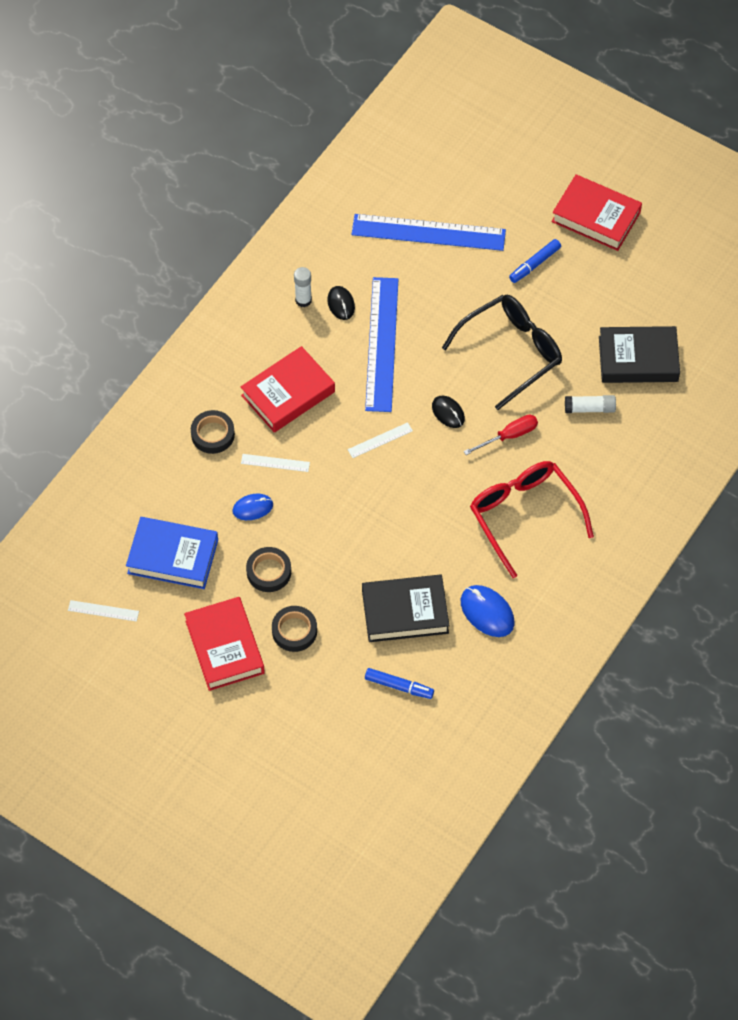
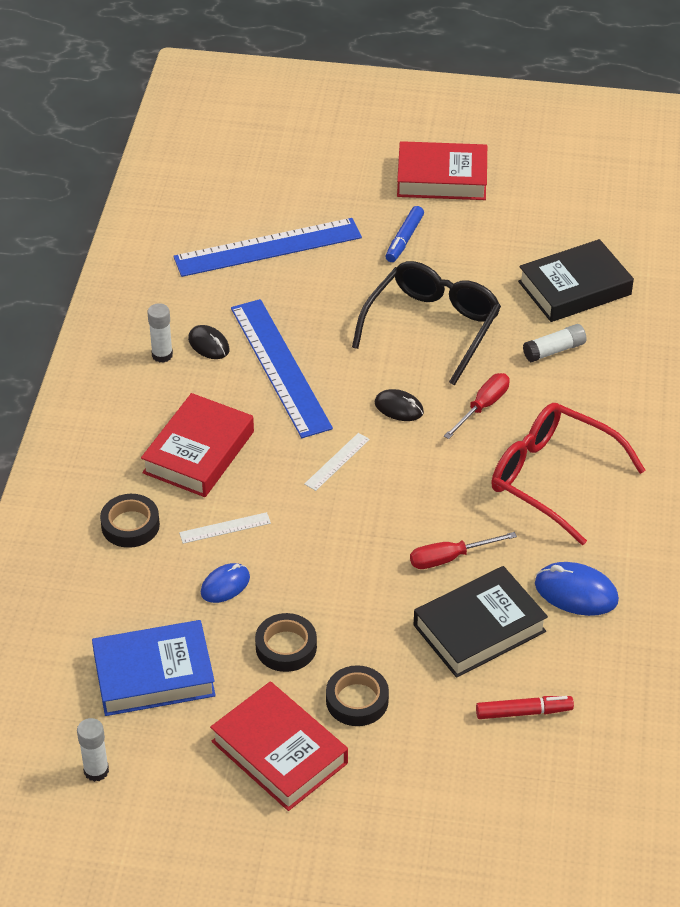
camera: 25 degrees left, 15 degrees down
white ruler [68,600,139,622] -> white glue stick [77,718,109,782]
blue marker [365,668,434,699] -> red marker [476,696,574,719]
none -> red screwdriver [410,532,517,569]

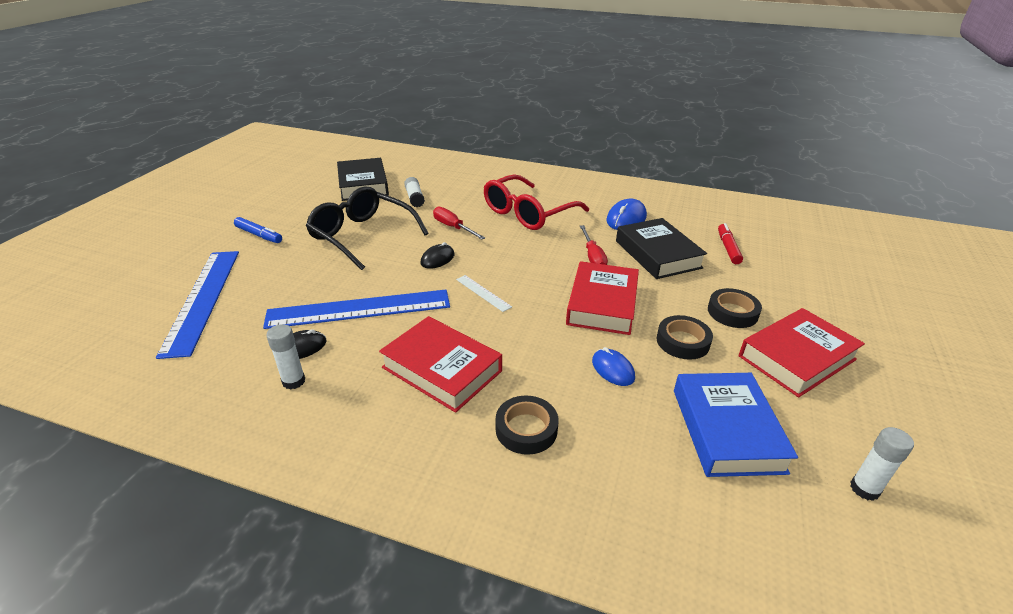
camera: 80 degrees left, 10 degrees down
white ruler [179,512,271,544] -> none
red book [397,141,487,200] -> red book moved to [566,261,639,335]

